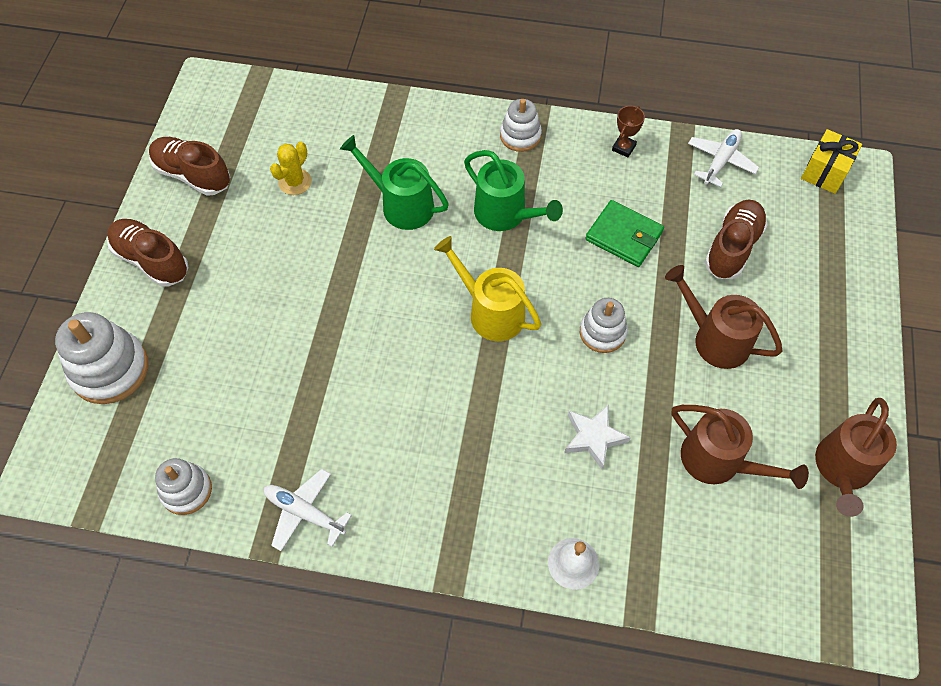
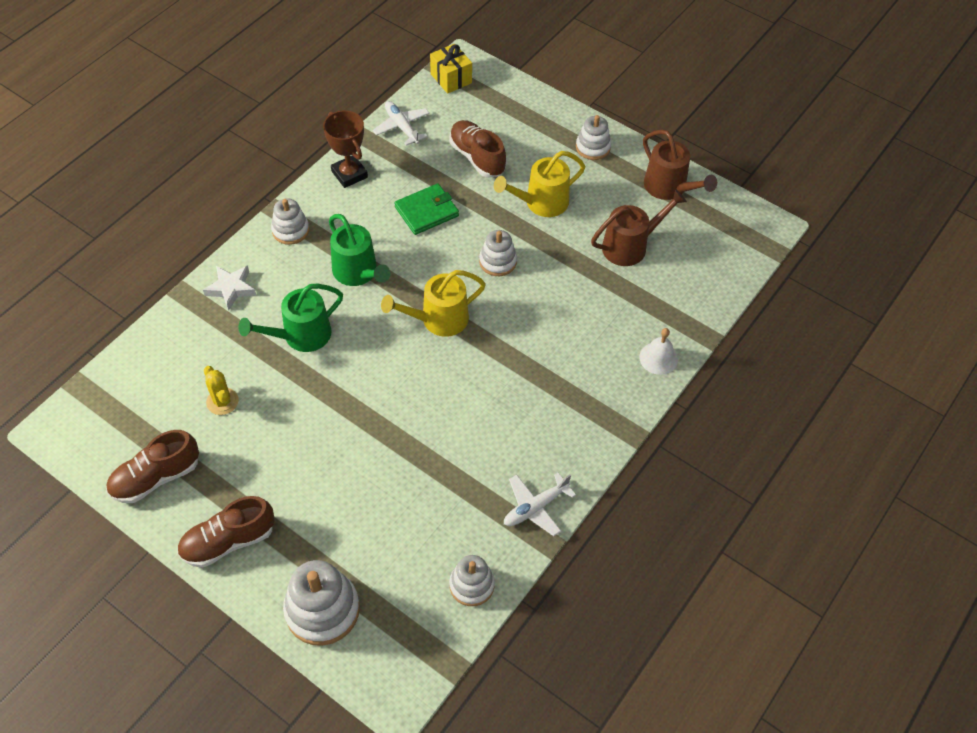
camera: 65 degrees left, 5 degrees down
green watering can [464,150,563,231] -> green watering can turned 75 degrees clockwise [329,214,391,286]
white star [564,404,631,470] -> white star moved to [203,265,256,310]
brown trophy [612,106,645,157] -> brown trophy [323,110,368,188], size x1.72
brown watering can [665,265,782,369] -> yellow watering can [494,151,585,217]
none -> white stacking toy [576,115,611,160]

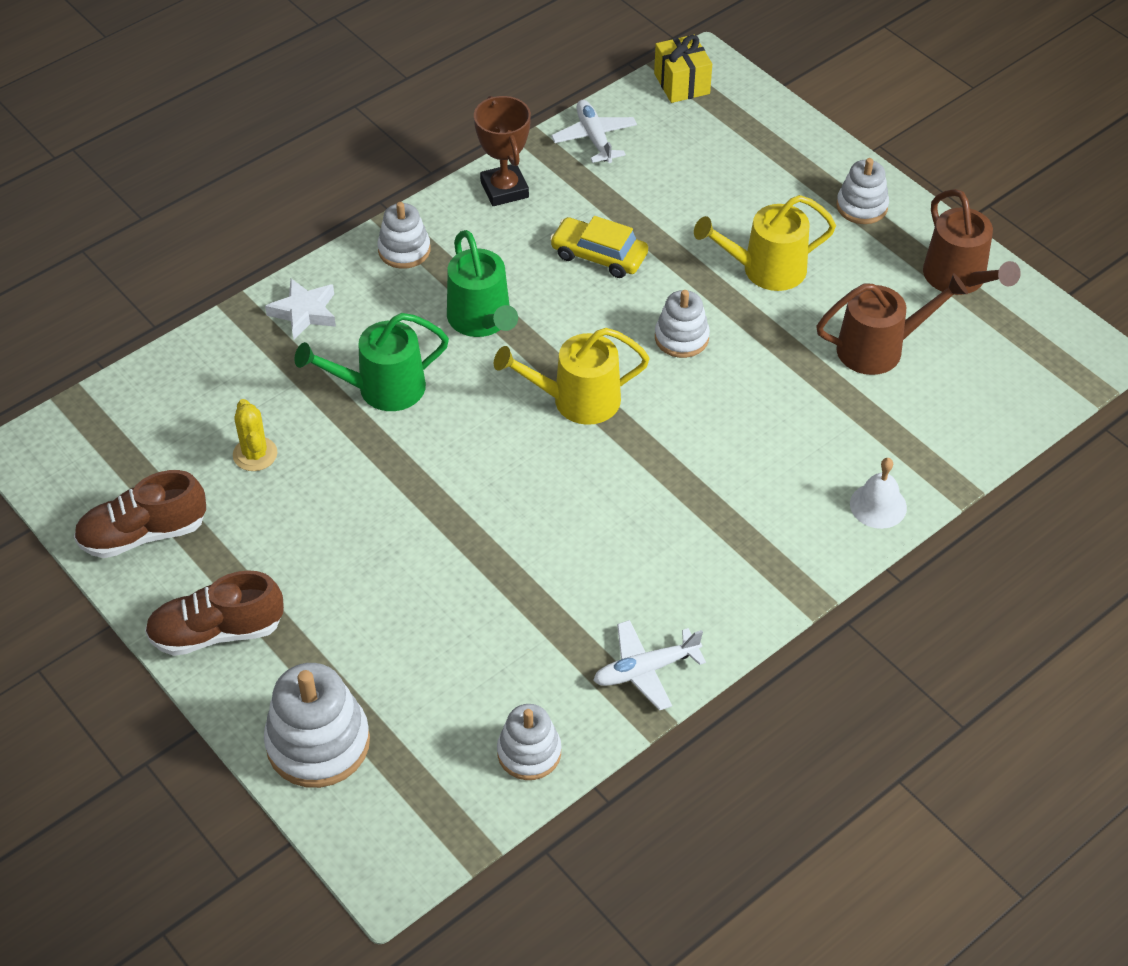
camera: 15 degrees right, 5 degrees down
green wallet [394,183,459,235] -> yellow car [550,216,648,278]
brown shoe [450,120,506,178] -> none

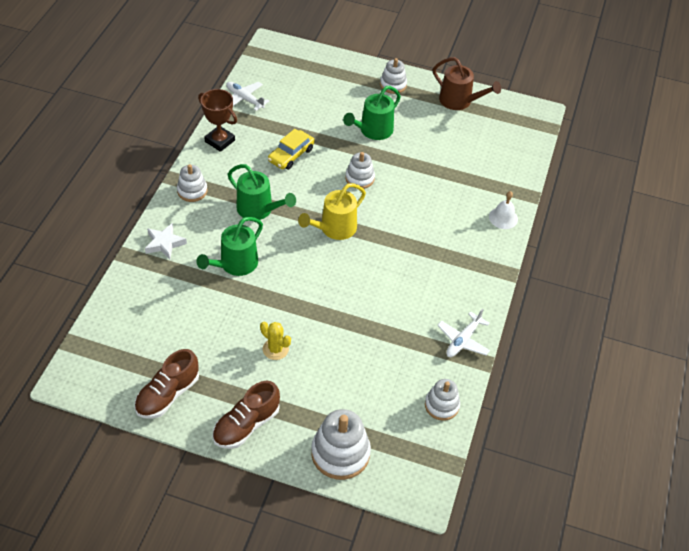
camera: 35 degrees left, 0 degrees up
yellow cactus [233,399,278,471] -> yellow cactus moved to [260,322,291,360]
yellow car [550,216,648,278] -> yellow car turned 45 degrees counterclockwise [268,129,315,170]
yellow gift [654,34,712,103] -> none
yellow watering can [694,195,836,291] -> green watering can [343,86,401,140]
brown watering can [816,273,968,375] -> none

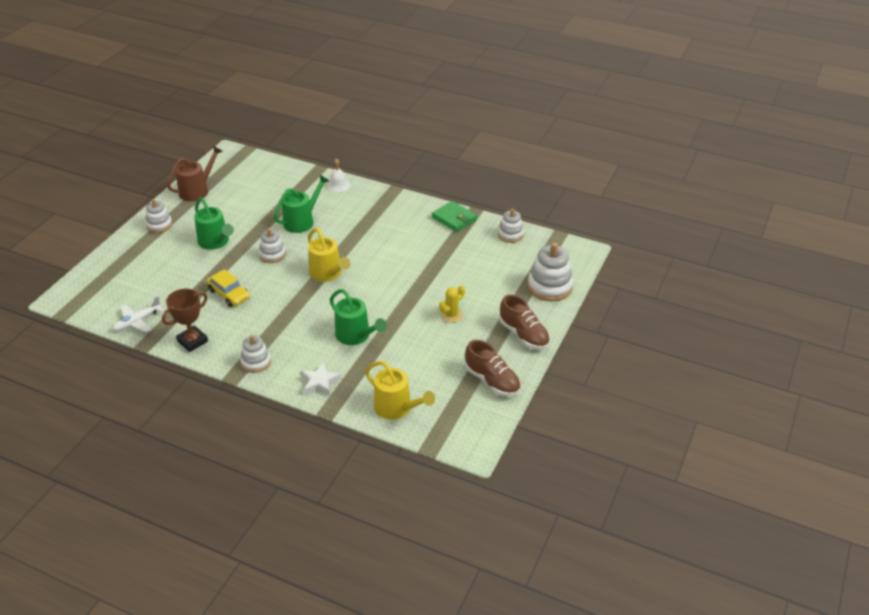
camera: 80 degrees left, 10 degrees down
green watering can [227,164,296,220] -> green watering can moved to [274,175,329,233]
white plane [437,308,490,357] -> green wallet [432,201,477,232]
none -> yellow watering can [365,361,435,420]

